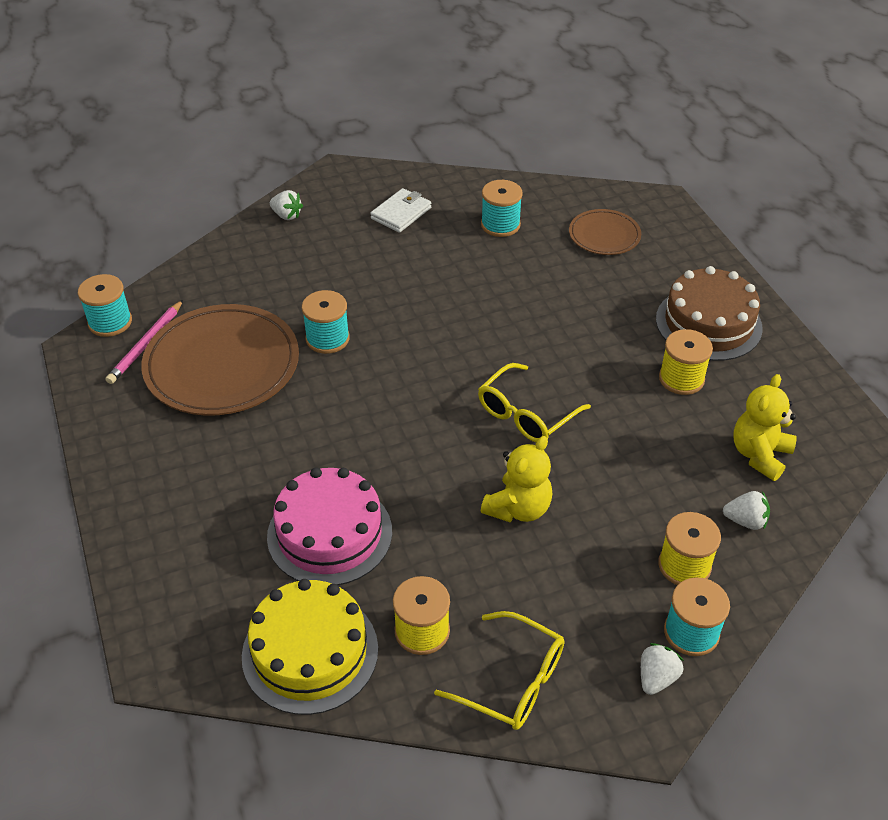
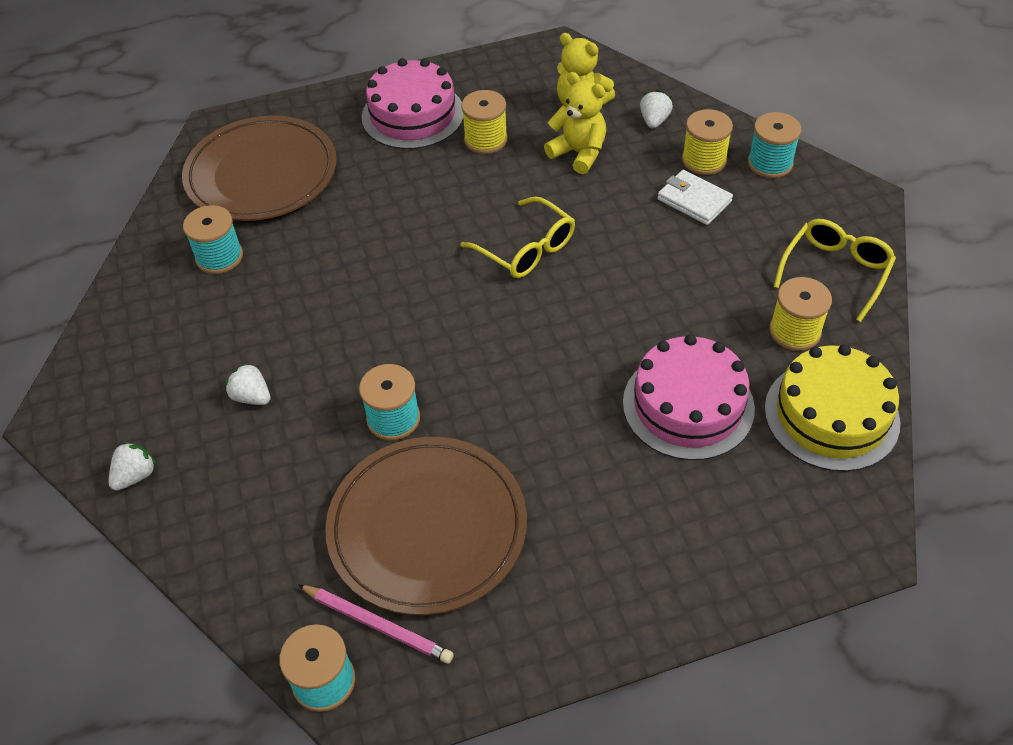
camera: 85 degrees left, 5 degrees up
white wallet [370,188,431,233] -> white wallet moved to [657,170,733,225]
yellow teddy bear [481,436,552,522] -> yellow teddy bear moved to [544,72,606,174]
brown plate [569,209,641,255] -> brown plate [182,115,337,221], size x1.91
white strawberry [641,643,684,695] -> white strawberry moved to [225,362,271,405]
brown cake [656,266,763,361] -> pink cake [362,58,463,149]

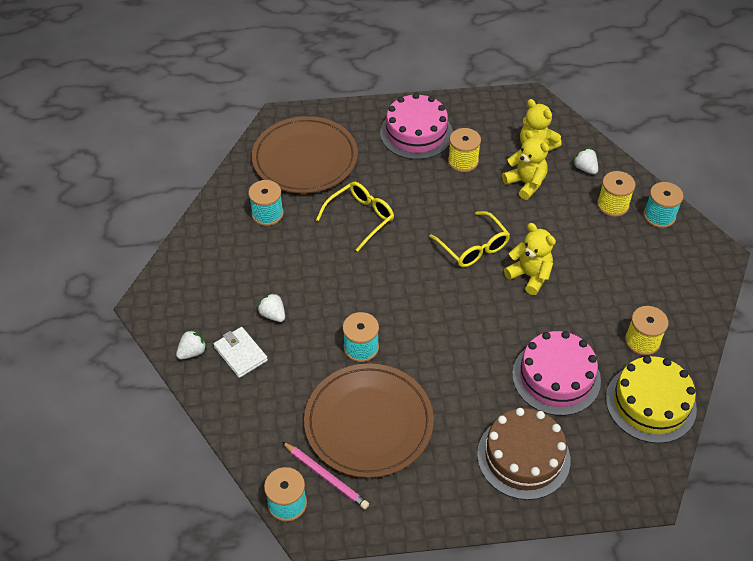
camera: 10 degrees right, 0 degrees up
white strawberry [640,90,673,129] -> white strawberry turned 60 degrees counterclockwise [573,148,598,174]
white wallet [657,170,733,225] -> white wallet moved to [214,327,268,378]
yellow glasses [773,219,896,322] -> yellow glasses moved to [316,182,394,252]
none -> brown cake [477,408,570,500]
none -> yellow teddy bear [504,223,556,295]

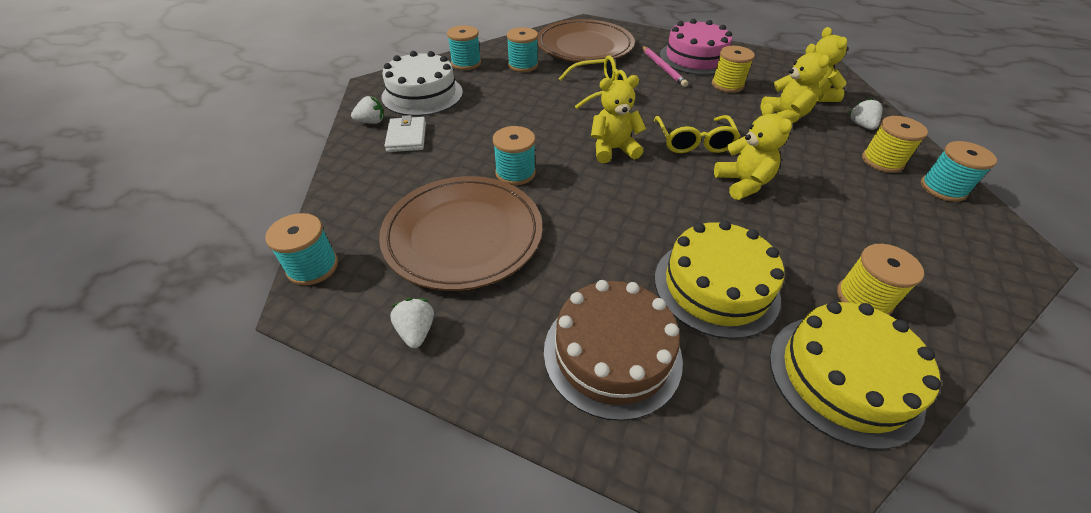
camera: 30 degrees right, 5 degrees down
white strawberry [257,293,285,322] -> white strawberry moved to [390,298,434,348]
pink pencil [282,442,369,509] -> pink pencil moved to [642,46,688,87]
pink cake [512,331,601,416] -> yellow cake [655,220,784,339]
none -> white cake [381,51,463,116]
none -> turquoise spool [447,25,481,70]
none -> yellow teddy bear [591,75,646,163]

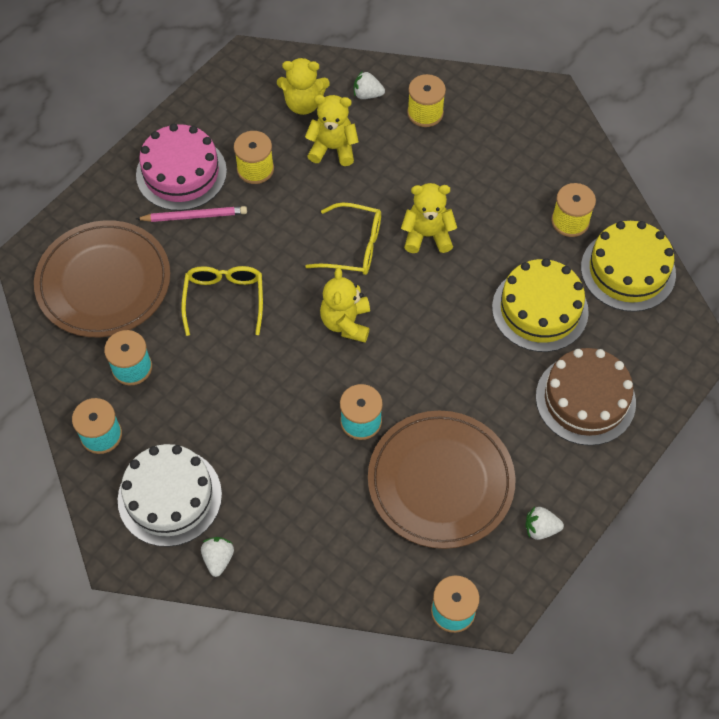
camera: 75 degrees left, 15 degrees up
white wallet [385,115,426,152] -> none
turquoise spool [921,141,997,202] -> none

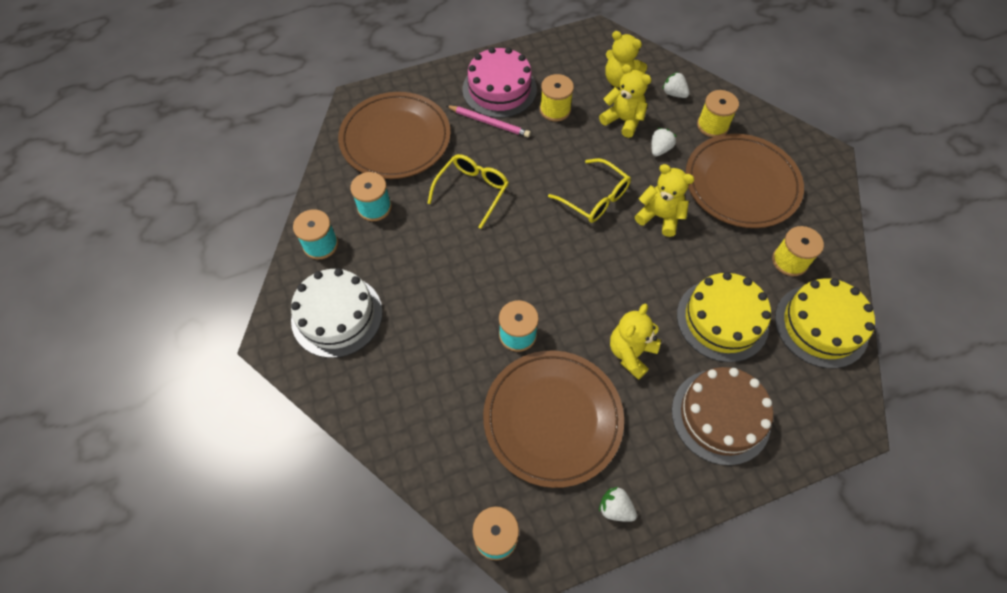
camera: 30 degrees right, 0 degrees up
white strawberry [201,537,234,577] -> white strawberry moved to [651,128,677,156]
yellow teddy bear [320,268,370,343] -> yellow teddy bear moved to [610,304,661,380]
none -> brown plate [685,134,804,228]

